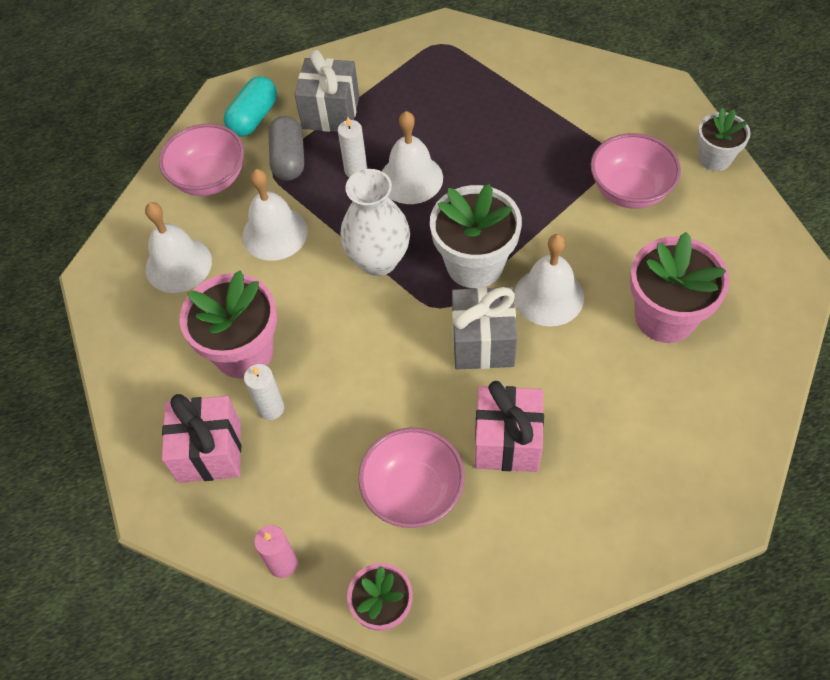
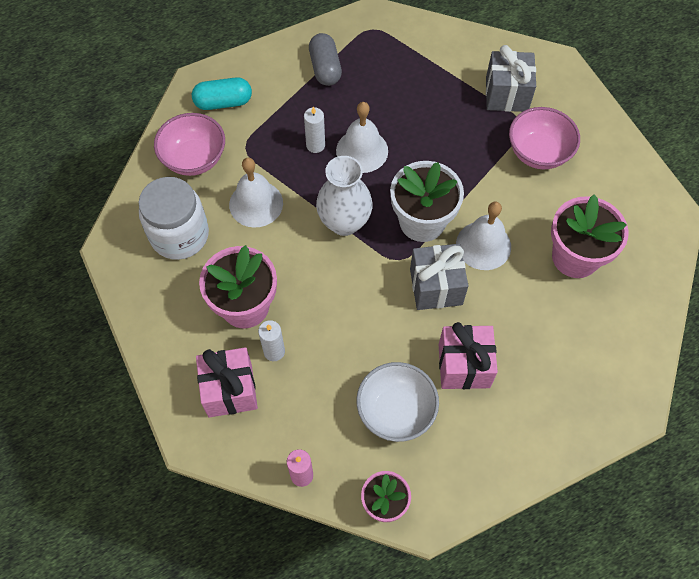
camera: 10 degrees left, 5 degrees up
white bell [145,202,212,293] -> white jar [139,177,209,260]
turquoise capsule [224,76,277,137] -> turquoise capsule turned 60 degrees clockwise [192,77,252,110]
grey capsule [268,116,304,181] -> grey capsule moved to [309,33,342,86]
grey gift [295,50,359,132] -> grey gift moved to [486,45,536,112]
pink bowl [358,428,465,528] -> white bowl [356,362,439,442]
white flower pot [698,108,751,171] -> none

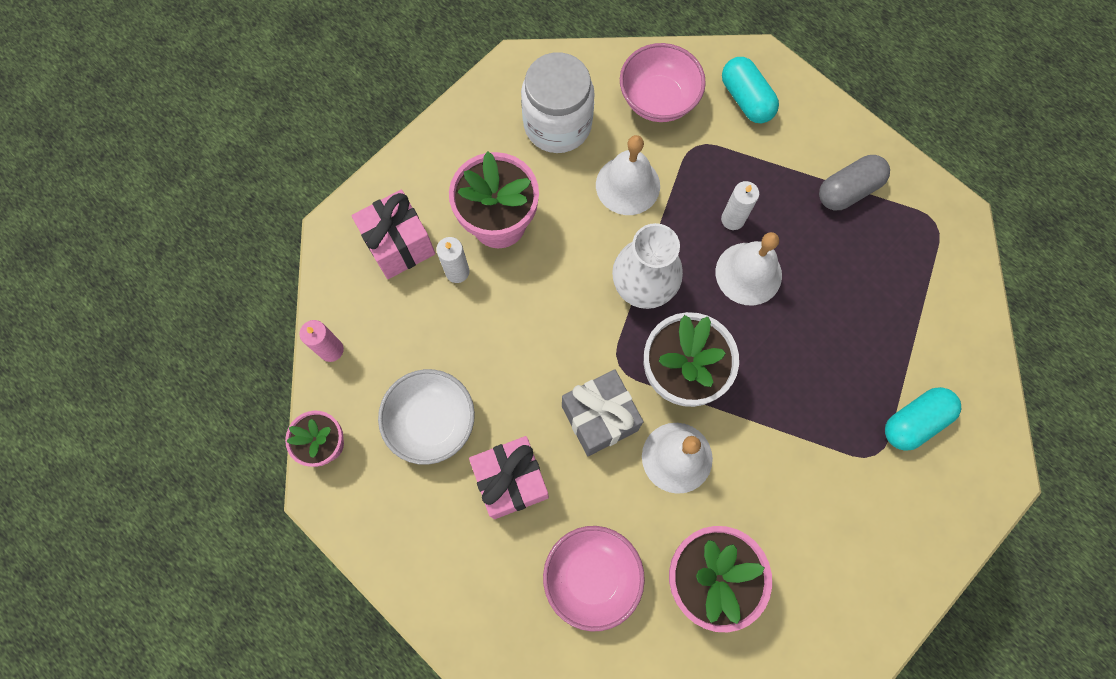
camera: 70 degrees right, 10 degrees up
grey gift [486,45,536,112] -> turquoise capsule [885,387,961,451]
pink bowl [509,107,580,170] -> pink bowl moved to [543,526,645,632]

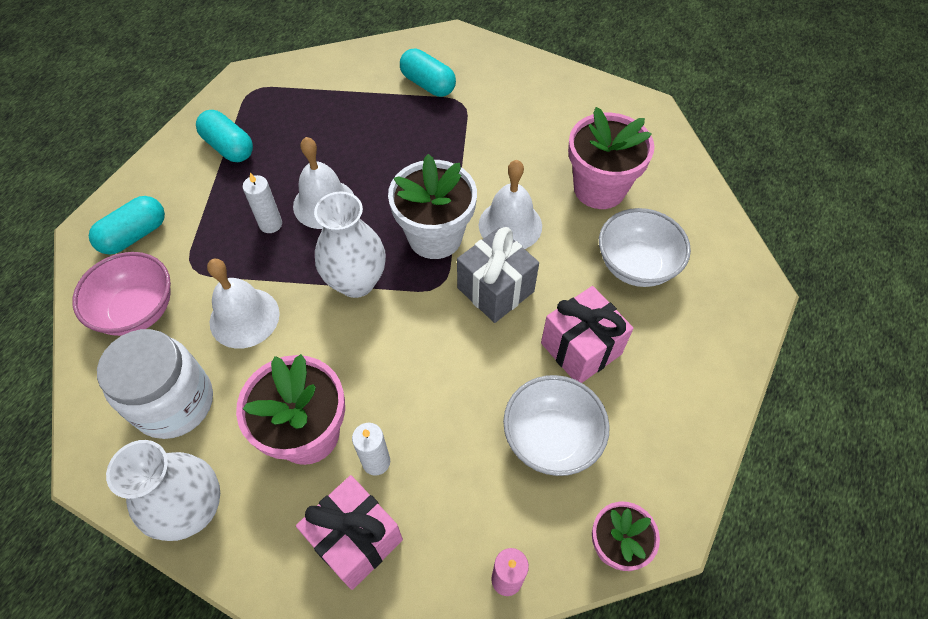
camera: 105 degrees left, 15 degrees down
pink bowl [543,526,645,632] -> white bowl [599,208,691,287]
grey capsule [819,155,890,210] -> turquoise capsule [196,110,253,162]
none -> white vase [106,440,220,541]

